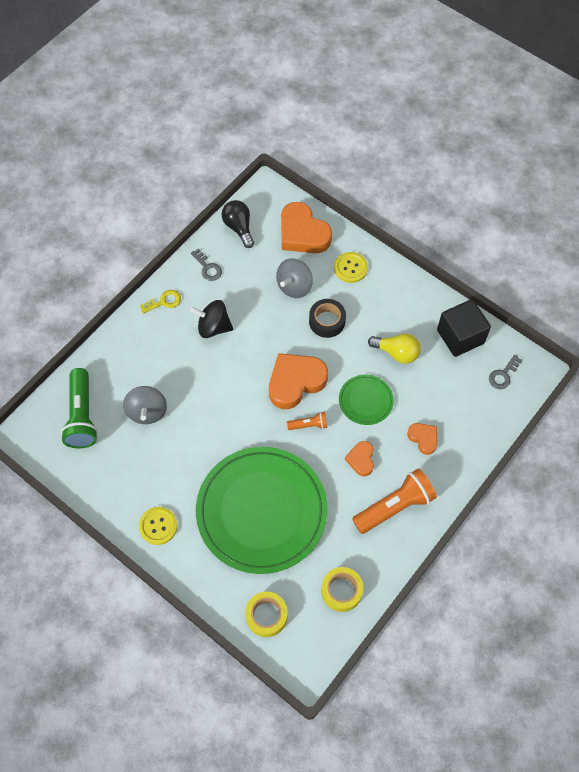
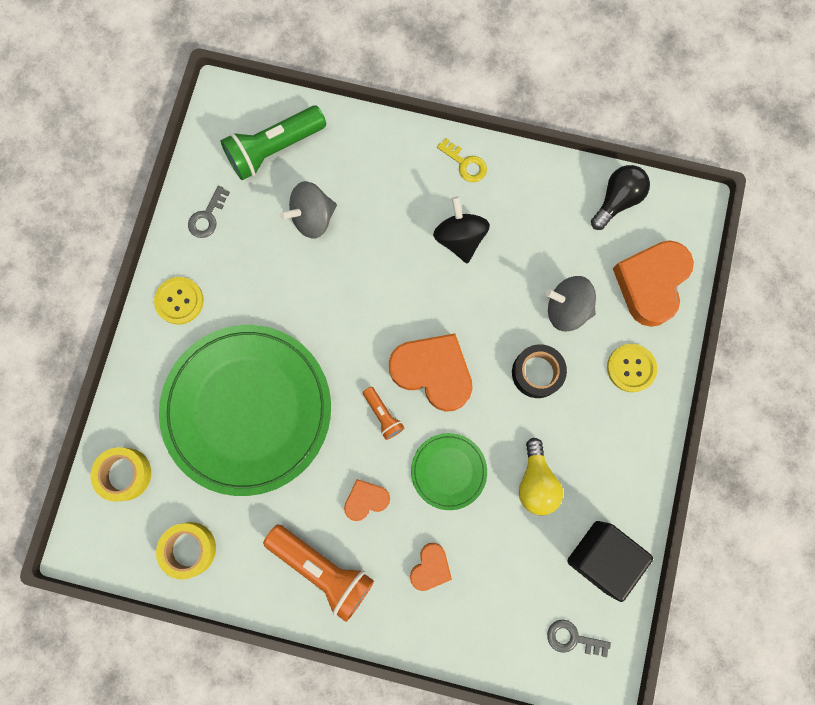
camera: 65 degrees right, 15 degrees up
grey key [191,248,222,281] -> grey key moved to [188,186,230,238]

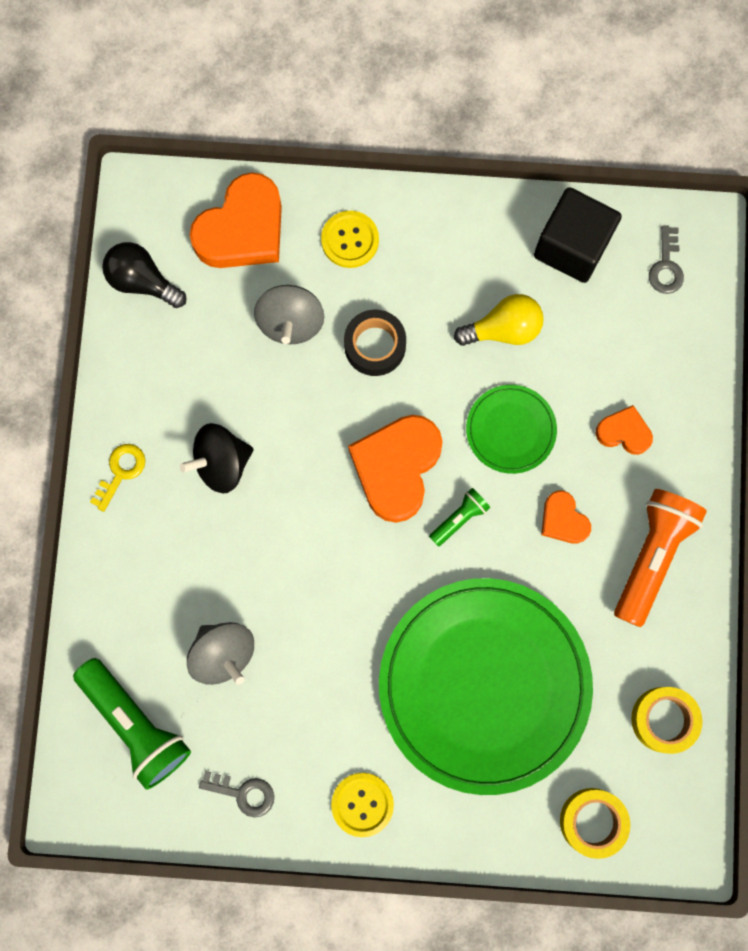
camera: 100 degrees left, 0 degrees up
orange flashlight [363,387,404,440] -> green flashlight [429,488,490,546]
orange heart [613,240,694,327] -> orange heart turned 60 degrees counterclockwise [190,172,282,268]

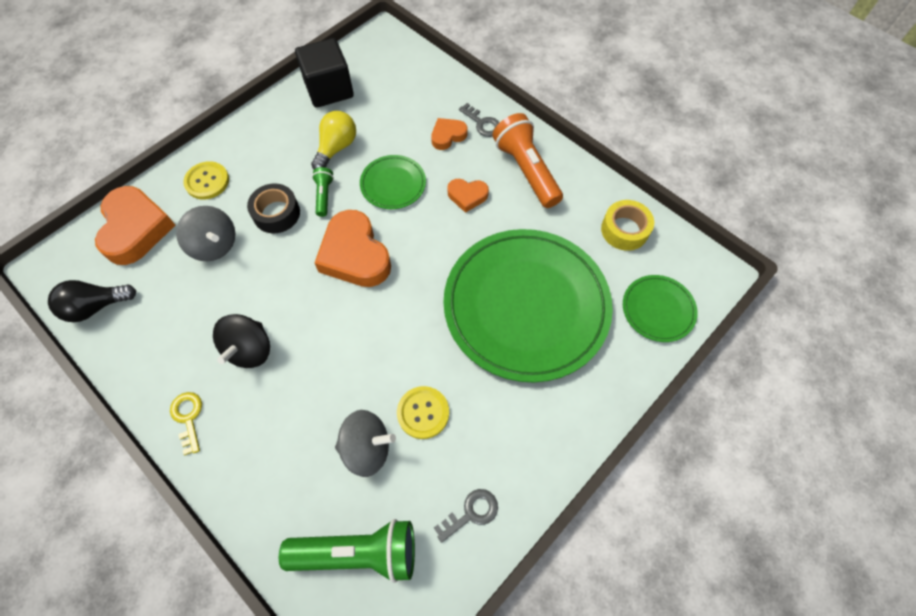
camera: 50 degrees left, 15 degrees down
yellow button [331,773,394,837] -> yellow button moved to [397,386,449,439]
green flashlight [429,488,490,546] -> green flashlight moved to [312,167,334,217]
yellow tape [560,788,630,859] -> green plate [623,275,698,342]
grey key [649,225,684,294] -> grey key moved to [459,103,500,137]

